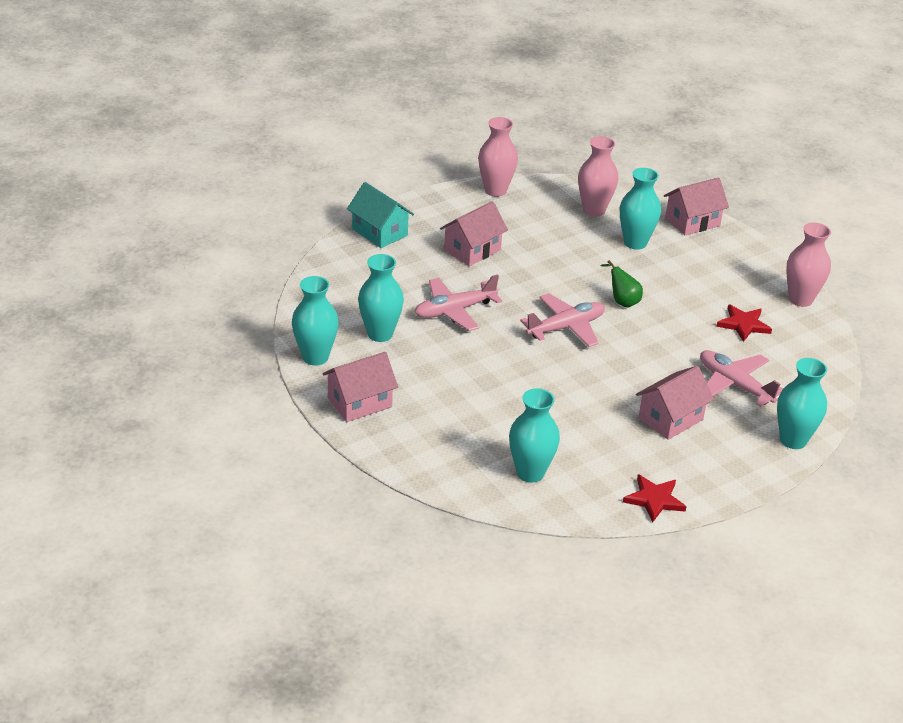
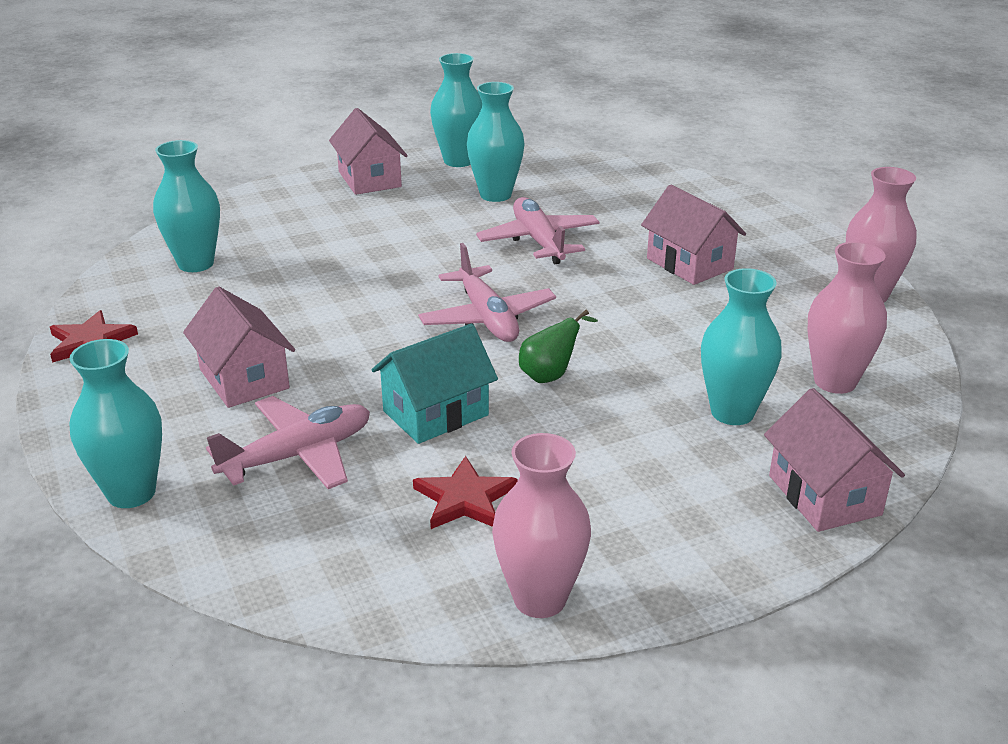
camera: 100 degrees right, 5 degrees down
turquoise house [347,182,414,248] -> turquoise house moved to [372,324,498,444]

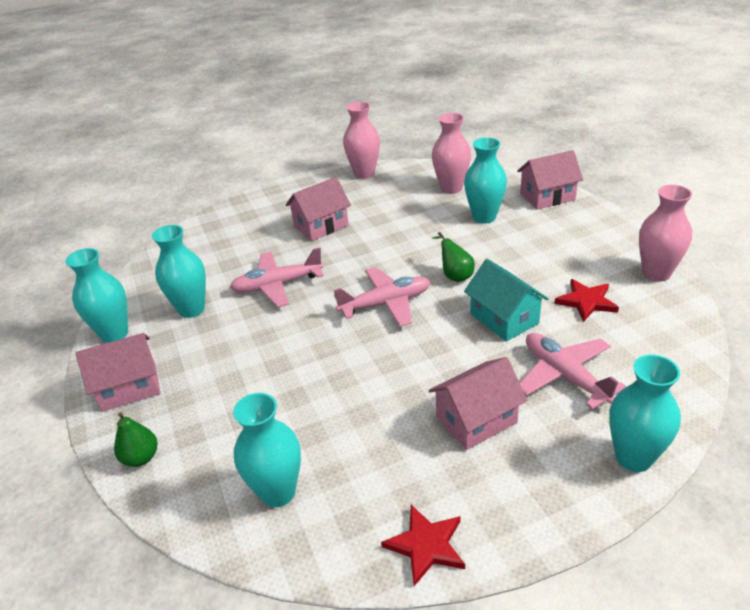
camera: 85 degrees left, 5 degrees up
none -> green pear [114,413,158,467]

